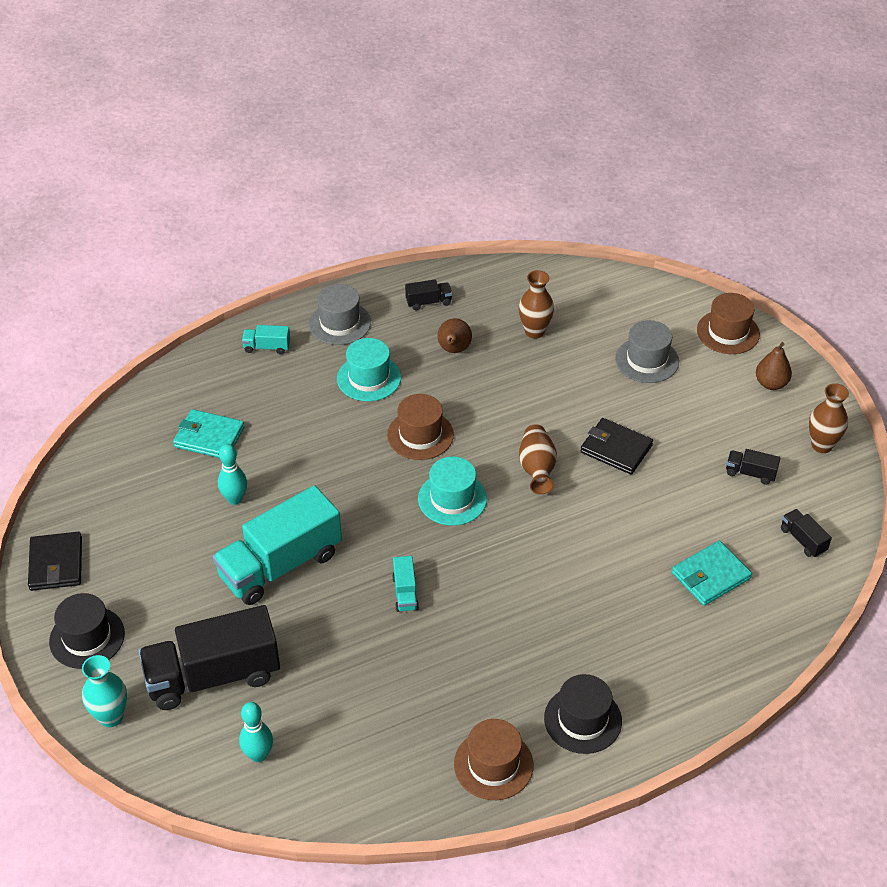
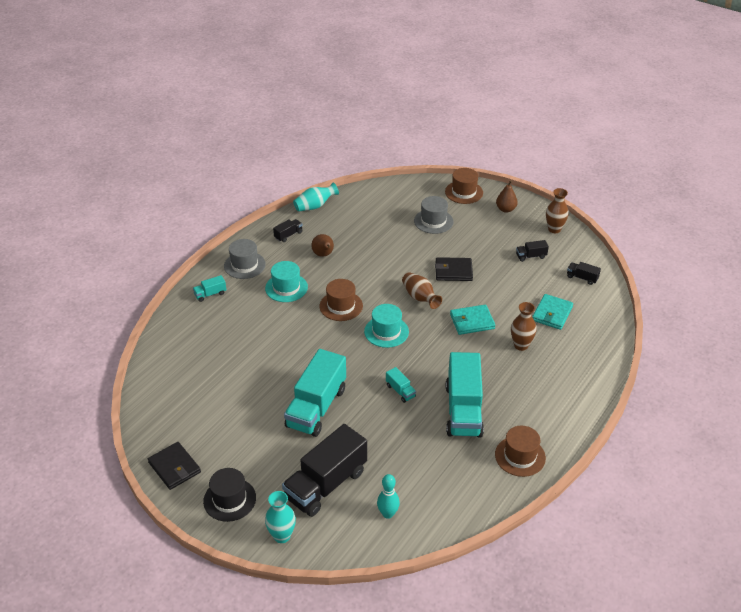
camera: 30 degrees left, 5 degrees down
turquoise wallet [173,409,245,458] -> turquoise wallet moved to [450,304,495,335]
turquoise bowling pin [218,444,247,505] -> none
brown vase [519,270,554,339] -> brown vase moved to [511,302,537,351]
black hat [544,674,622,754] -> none
none -> turquoise vase [293,182,339,212]
none -> turquoise truck [446,352,484,437]

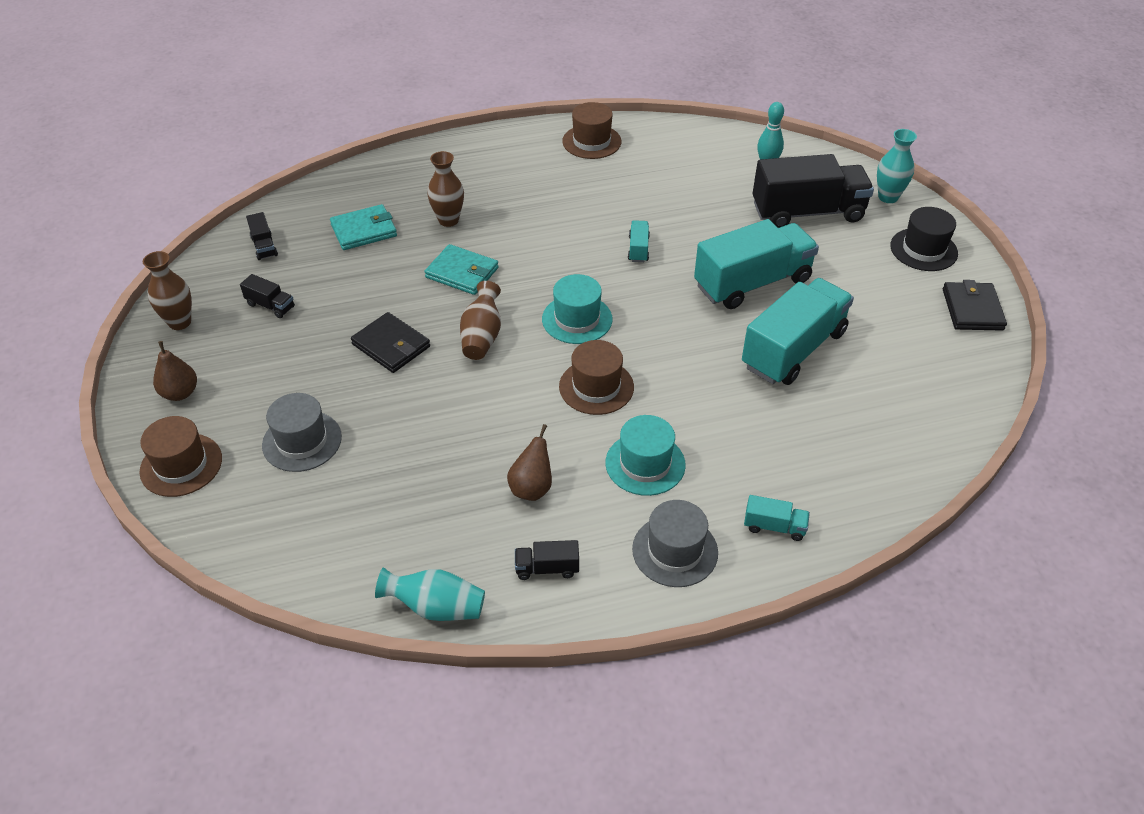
camera: 140 degrees left, 5 degrees up
turquoise truck [446,352,484,437] -> turquoise truck moved to [742,278,854,385]

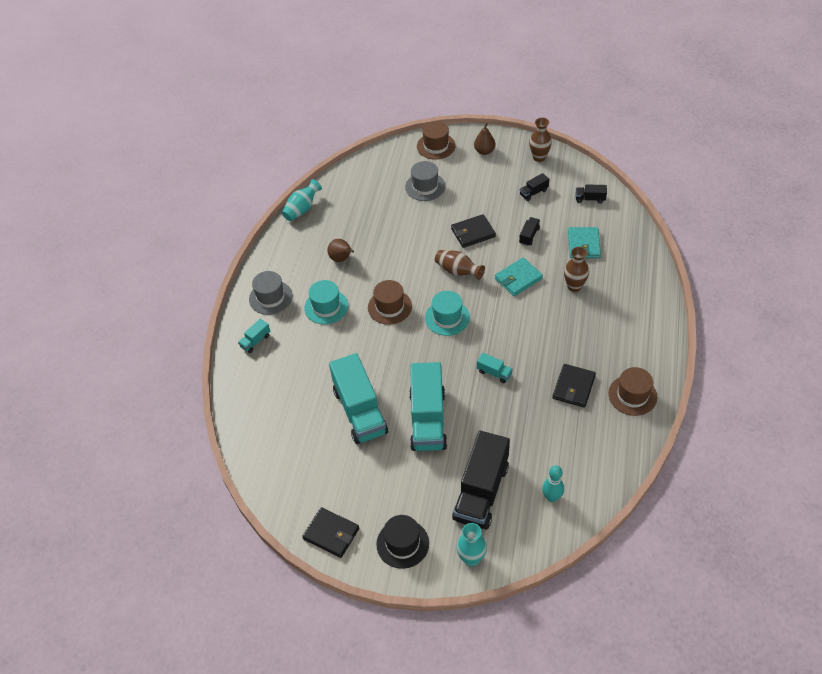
camera: 120 degrees right, 5 degrees up
black truck [515,540,579,580] -> black truck moved to [519,217,540,246]
none -> black wallet [552,364,596,408]

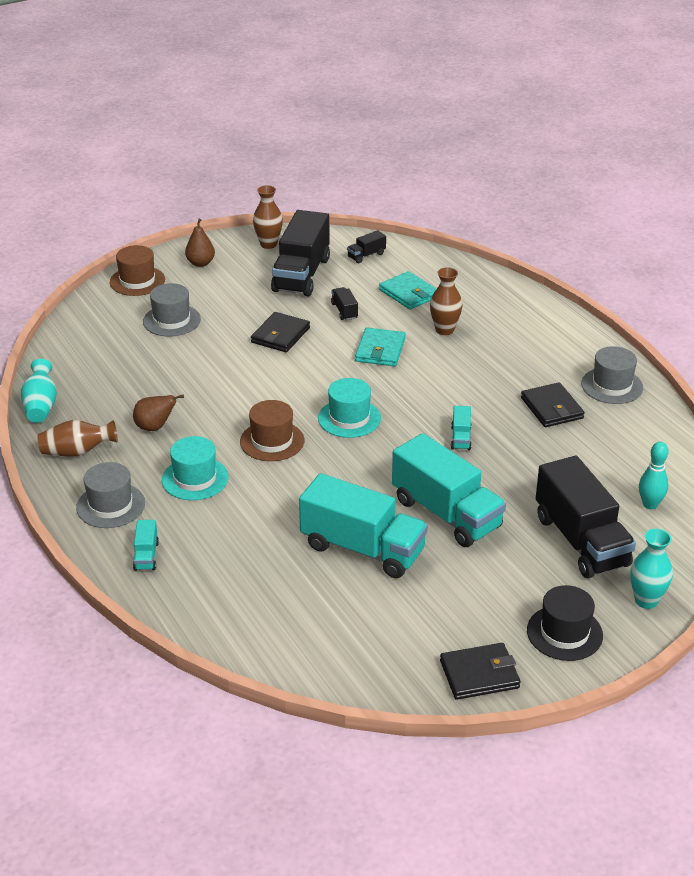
camera: 45 degrees left, 15 degrees down
brown vase [435,250,485,280] -> brown vase moved to [38,420,118,457]
turquoise truck [477,353,513,383] -> turquoise truck turned 105 degrees clockwise [451,406,472,450]
black truck [519,173,549,201] -> black truck [271,210,330,296], size x2.36
brown hat [608,367,657,416] -> grey hat [581,346,643,404]

